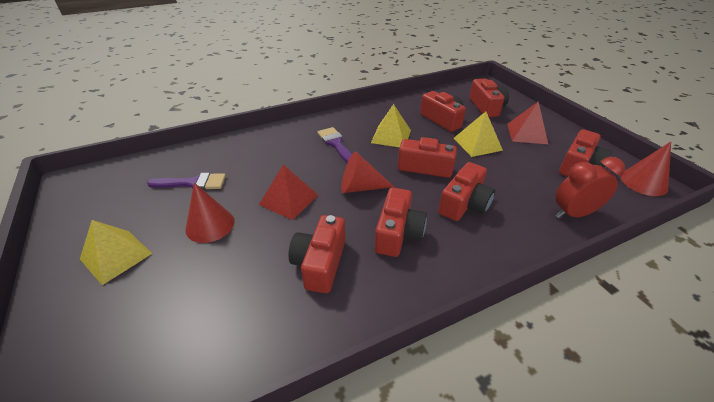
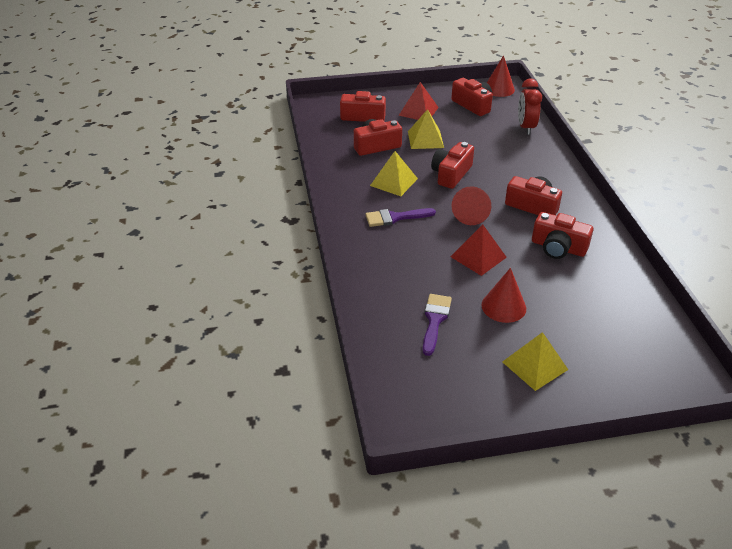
camera: 75 degrees left, 0 degrees up
red camera [438,162,495,221] -> none

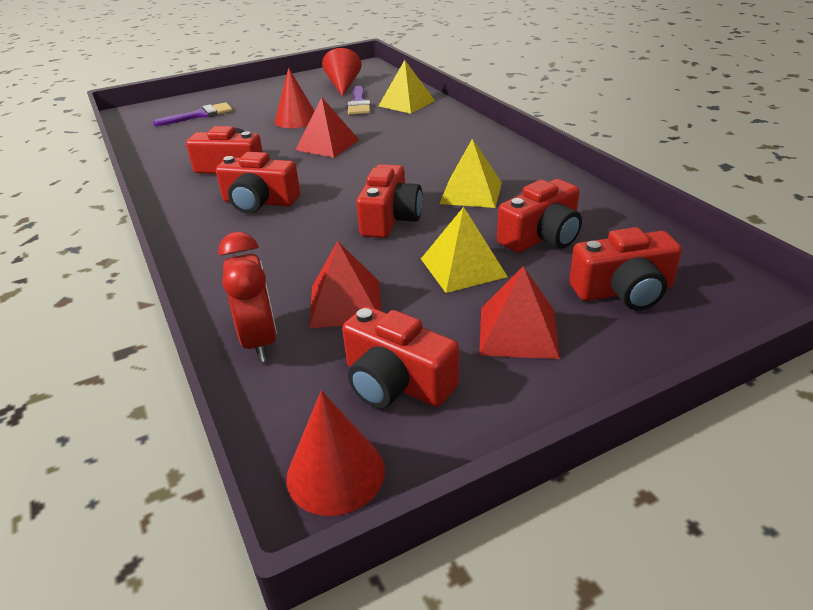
camera: 165 degrees right, 5 degrees down
purple brush [365,208,436,227] -> purple brush moved to [153,102,233,126]
red cone [451,186,491,225] -> red cone moved to [322,48,362,97]
yellow pyramid [502,332,568,391] -> yellow pyramid moved to [379,60,435,114]
none -> red pyramid [309,241,381,328]

